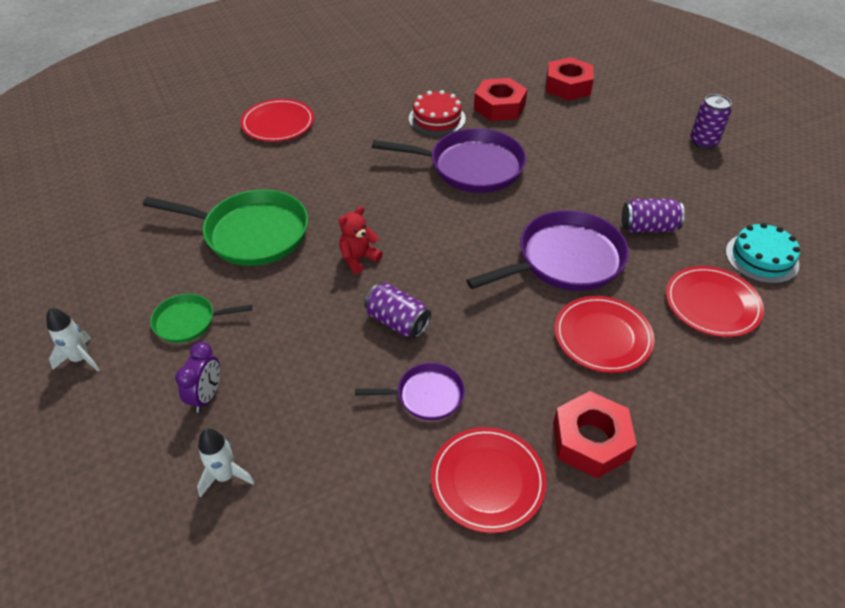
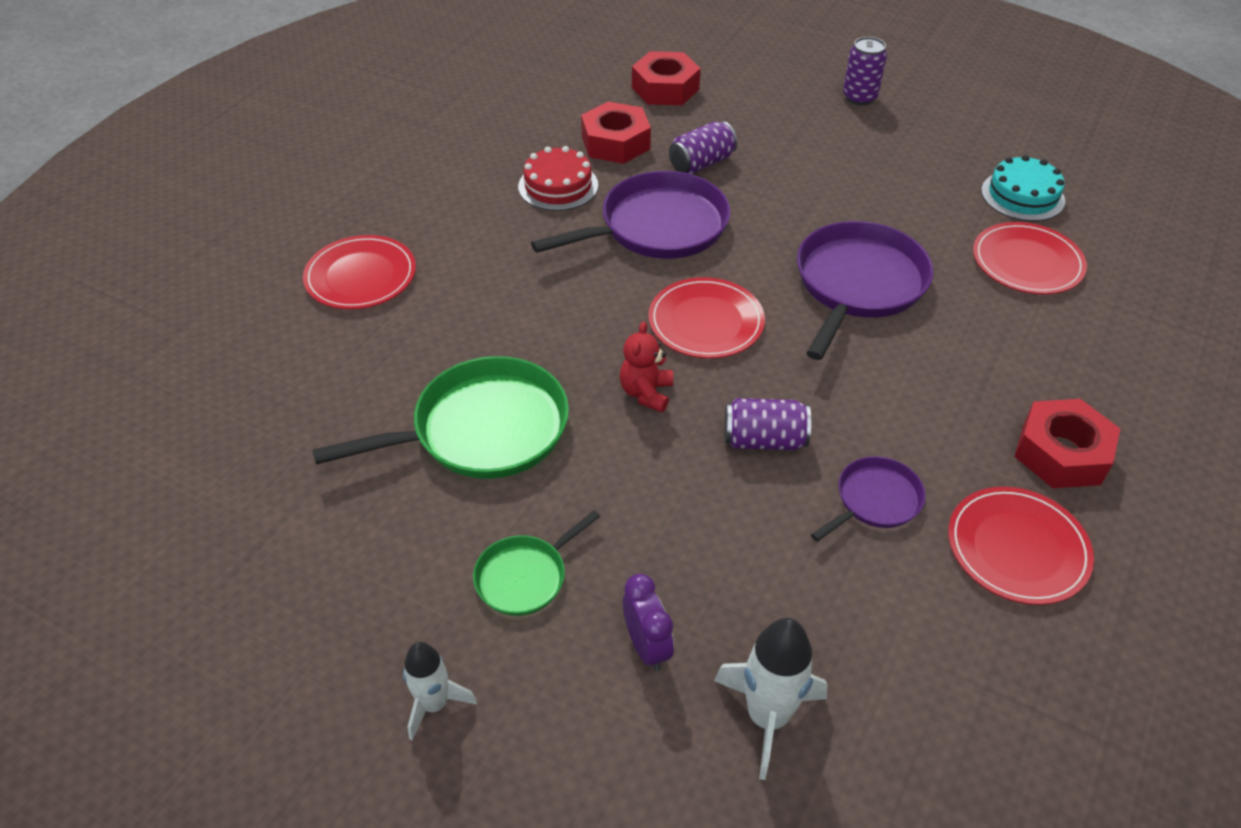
camera: 35 degrees left, 0 degrees up
white rocket [197,428,254,497] -> white rocket [714,618,828,780], size x1.53
red plate [555,296,655,373] -> red plate moved to [648,277,765,358]
purple can [622,199,685,233] -> purple can moved to [669,121,737,174]

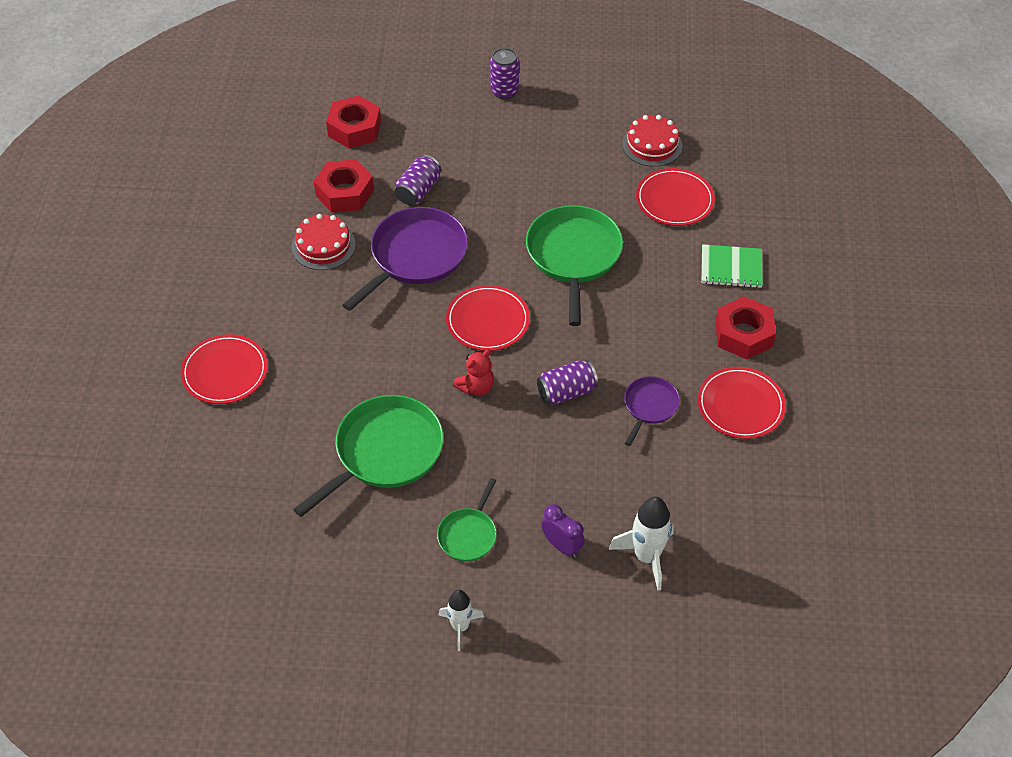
camera: 25 degrees left, 5 degrees up
red teddy bear [620,321,673,413] -> red teddy bear turned 120 degrees counterclockwise [453,349,494,396]
purple pan [797,221,933,360] -> green pan [526,205,623,326]
turquoise cake [981,155,1065,221] -> red cake [622,115,682,167]
none -> green notebook [701,244,763,288]

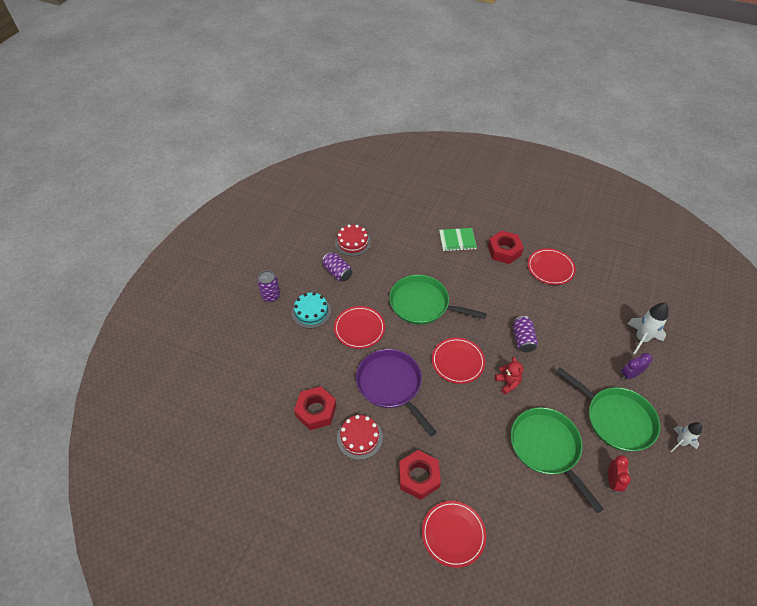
camera: 70 degrees left, 0 degrees up
red nut [326,95,381,149] -> red nut moved to [399,450,441,500]
purple can [395,155,441,205] -> purple can moved to [322,252,352,282]
green pan [437,478,497,561] -> green pan [556,367,660,452], size x1.89
purple pan [624,376,680,446] -> none
red plate [636,168,715,226] -> red plate moved to [334,306,385,349]
green notebook [701,244,763,288] -> green notebook turned 60 degrees clockwise [439,228,477,251]
none -> turquoise cake [292,292,331,328]
none -> red clock [608,455,631,493]

